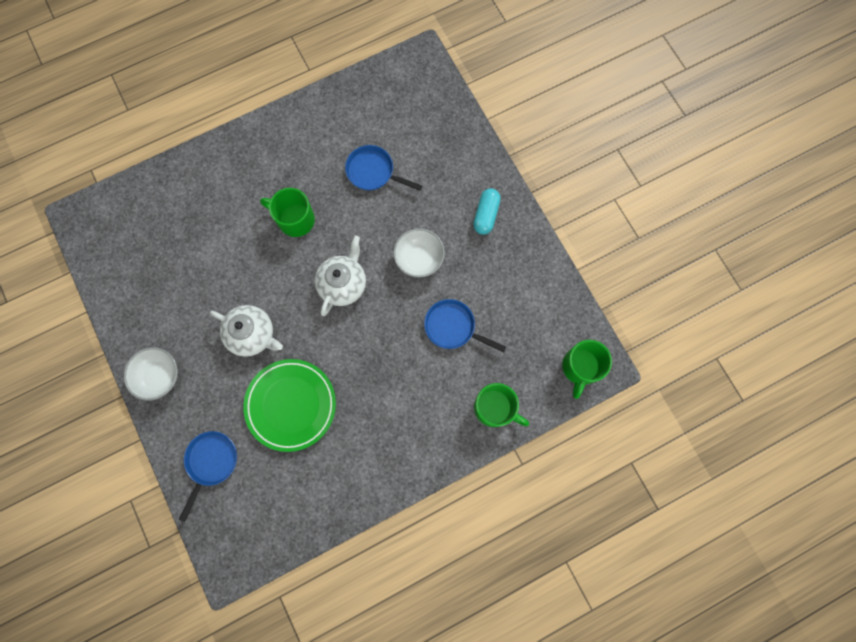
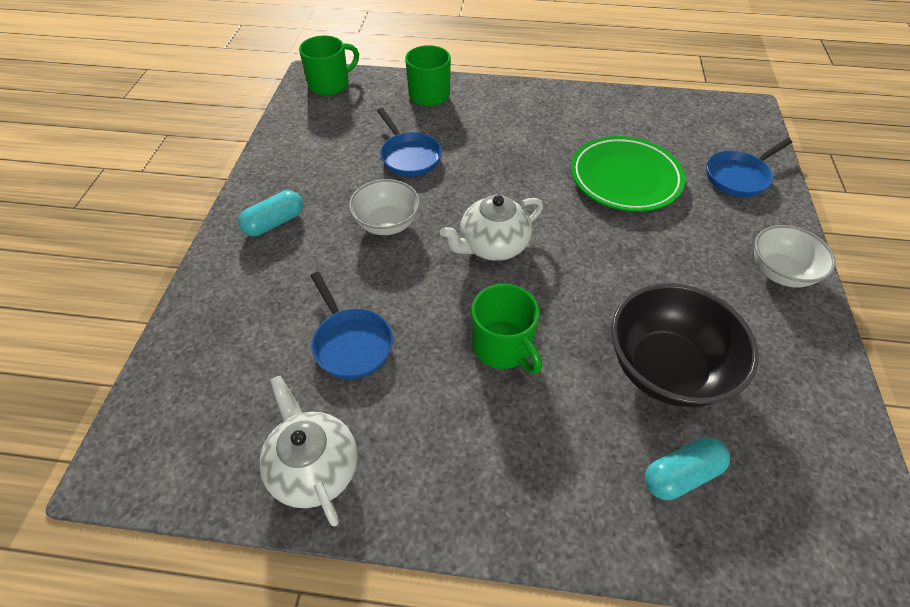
camera: 145 degrees left, 25 degrees down
white teapot [210,305,283,357] -> white teapot moved to [259,375,358,526]
none -> black bowl [611,283,759,407]
none -> turquoise capsule [645,437,730,500]

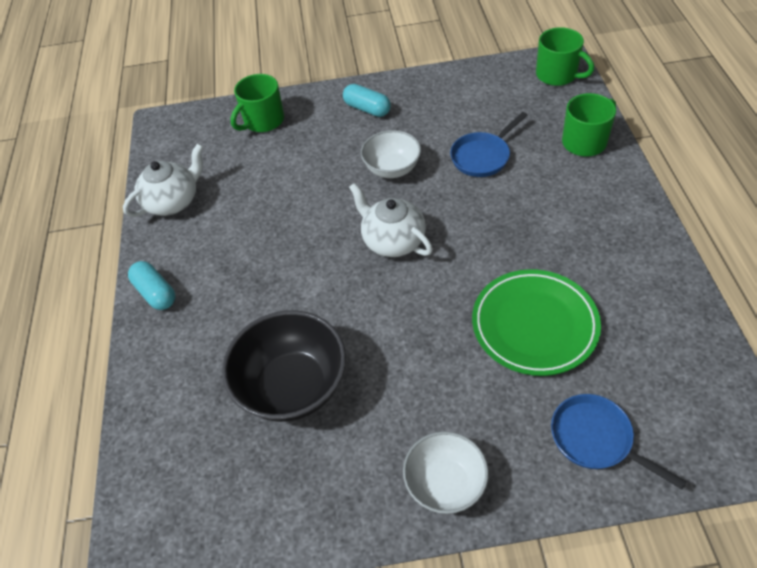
camera: 80 degrees right, 0 degrees up
blue pan [311,272,393,379] -> none
green mug [472,284,542,374] -> green mug moved to [231,74,284,132]
turquoise capsule [645,437,730,500] -> turquoise capsule moved to [128,261,175,310]

